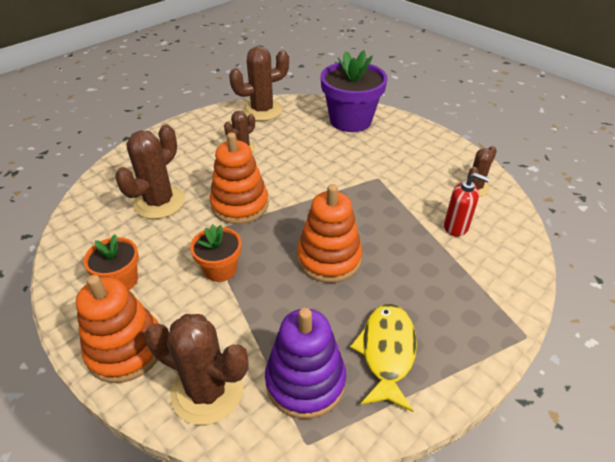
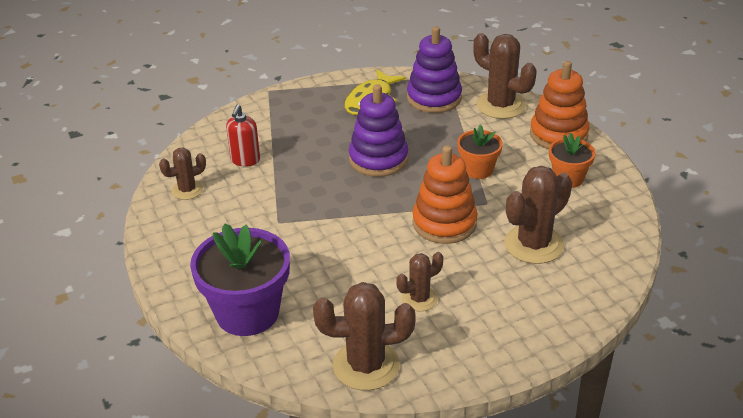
camera: 160 degrees left, 5 degrees down
orange stacking toy [297,184,362,283] -> purple stacking toy [349,84,408,177]
red soap dispenser [444,172,490,237] -> red soap dispenser turned 120 degrees counterclockwise [226,104,260,166]

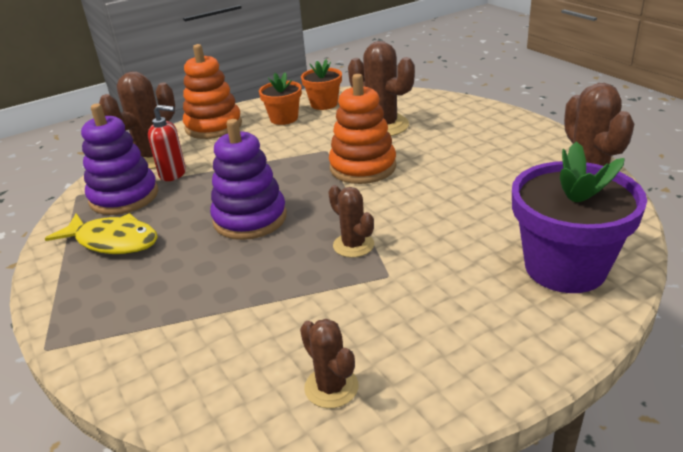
camera: 95 degrees left, 5 degrees down
red soap dispenser [226,104,260,166] -> red soap dispenser moved to [148,105,186,181]
brown cactus [396,252,443,311] -> brown cactus moved to [328,185,374,258]
orange flower pot [457,124,503,179] -> orange flower pot moved to [301,59,342,110]

